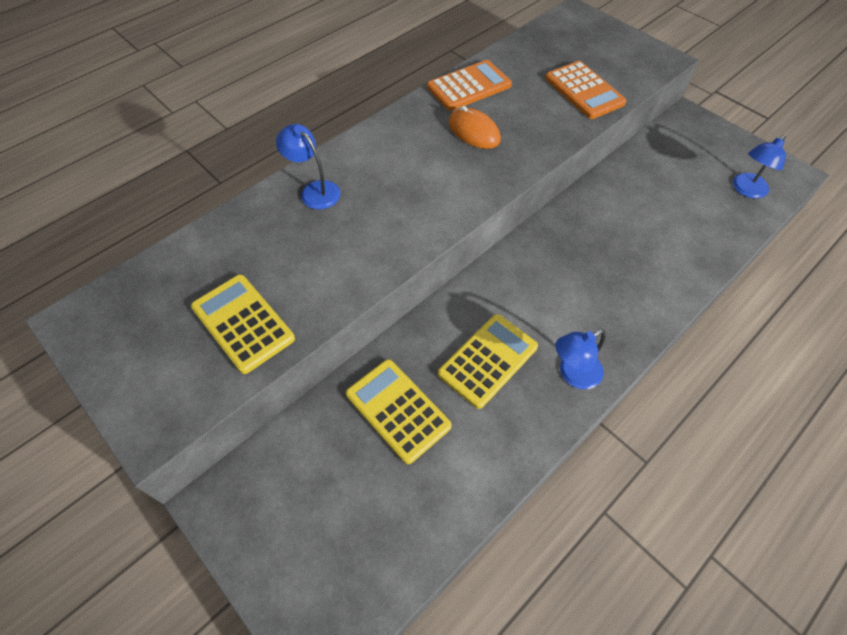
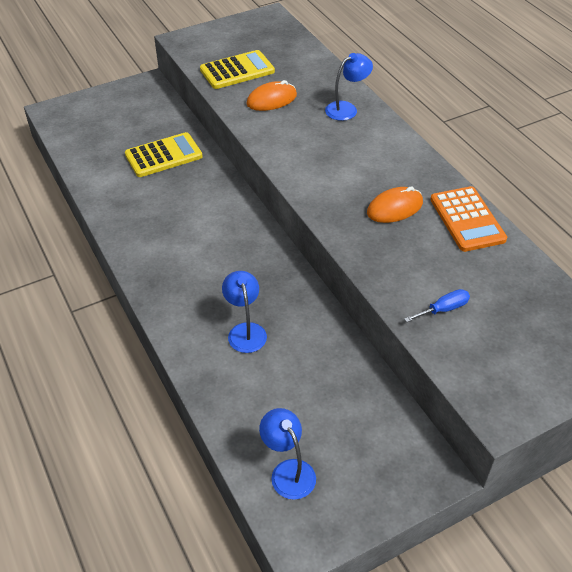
camera: 105 degrees right, 10 degrees down
yellow calculator [438,314,538,409] -> none
orange calculator [545,61,627,119] -> blue screwdriver [404,289,470,322]
blue lamp [556,329,606,390] -> blue lamp moved to [222,271,267,353]
none -> orange mouse [246,80,297,111]

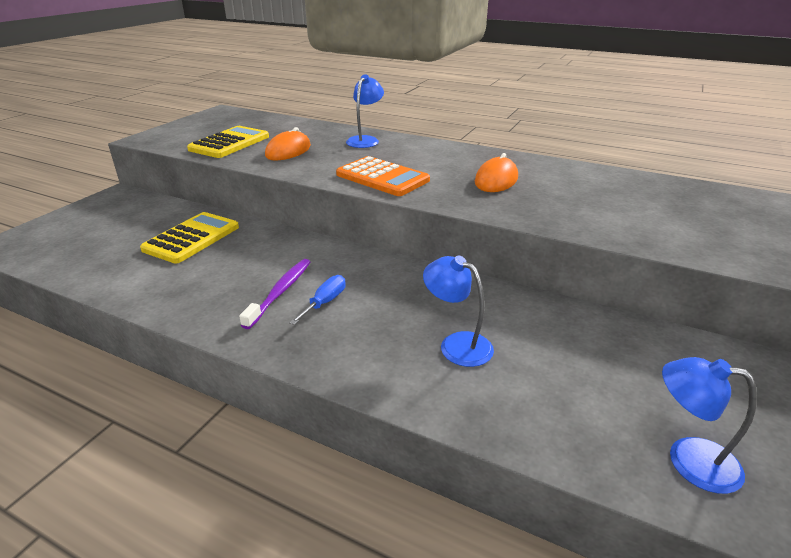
camera: 35 degrees left, 15 degrees down
blue screwdriver [404,289,470,322] -> blue screwdriver moved to [289,275,346,325]
orange calculator [430,186,507,252] -> orange calculator moved to [336,156,430,196]
none -> purple toothbrush [239,259,310,329]

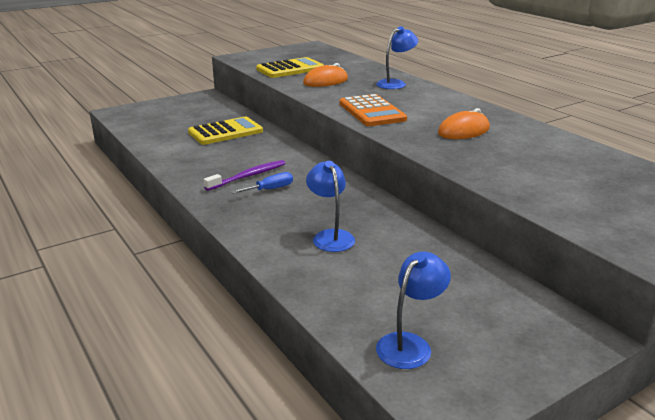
camera: 30 degrees right, 5 degrees down
blue lamp [662,357,757,494] -> blue lamp turned 75 degrees clockwise [376,251,451,369]

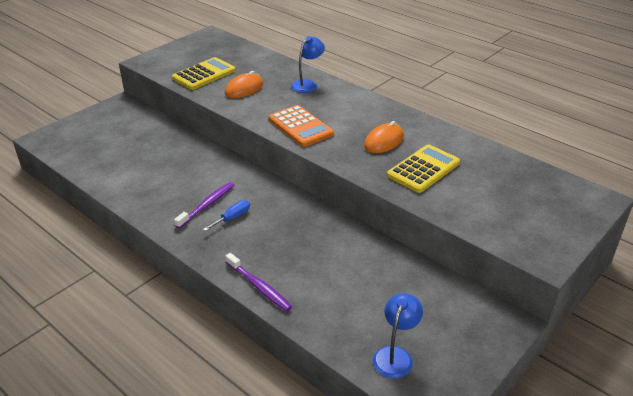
camera: 15 degrees left, 10 degrees up
yellow calculator [188,116,263,145] -> yellow calculator moved to [387,144,460,193]
blue lamp [306,161,355,252] -> none
none -> purple toothbrush [225,253,292,311]

